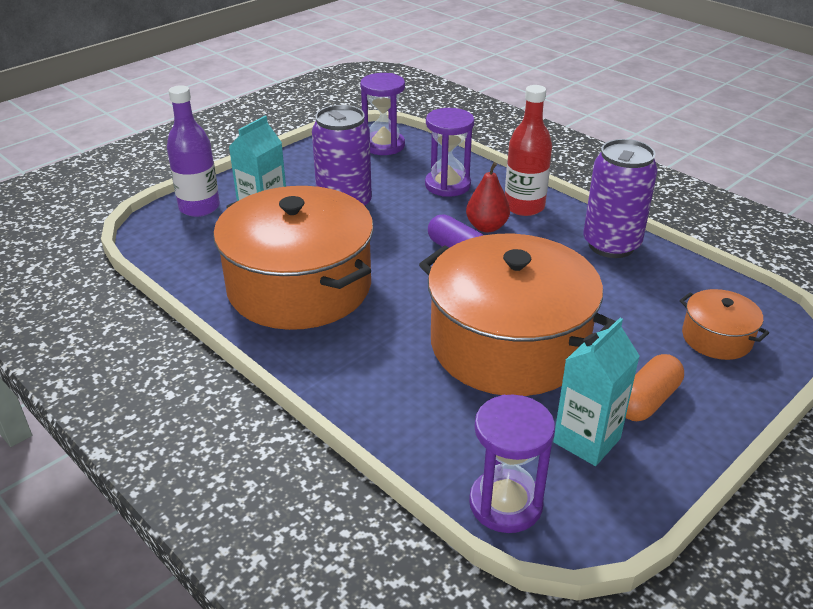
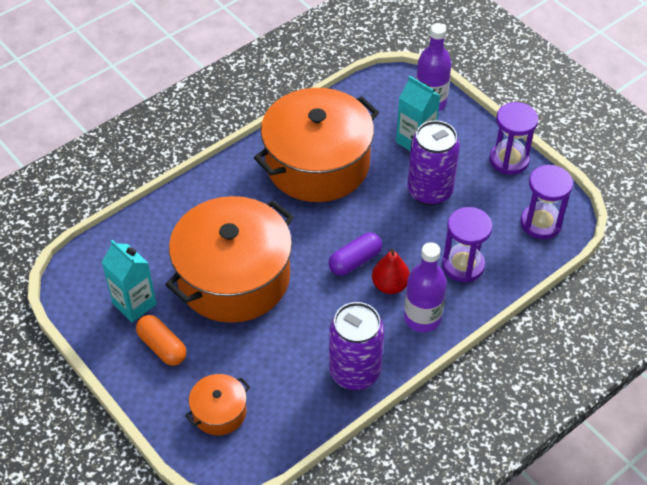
camera: 95 degrees right, 15 degrees up
purple hourglass [469,395,555,533] -> purple hourglass moved to [489,102,538,175]
red bottle [505,85,552,216] -> purple bottle [404,242,447,332]

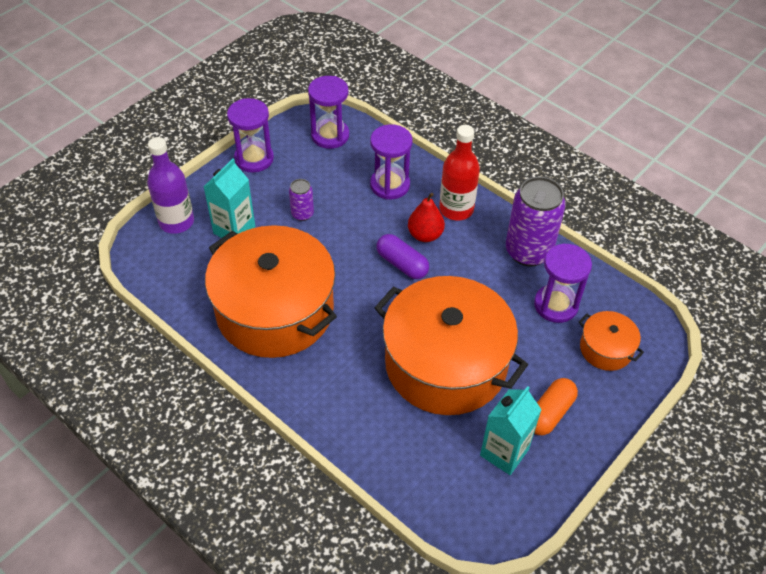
camera: 100 degrees left, 0 degrees up
purple bottle [404,242,447,332] -> red bottle [439,125,480,221]
purple can [407,120,460,206] -> purple can [289,179,314,221], size x0.49
none -> purple hourglass [534,243,592,323]

